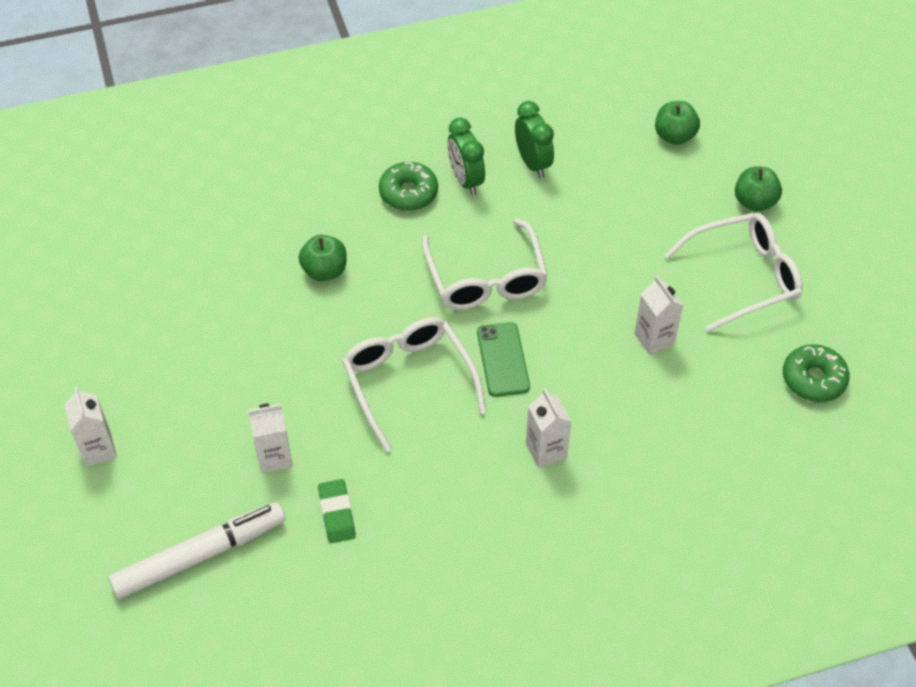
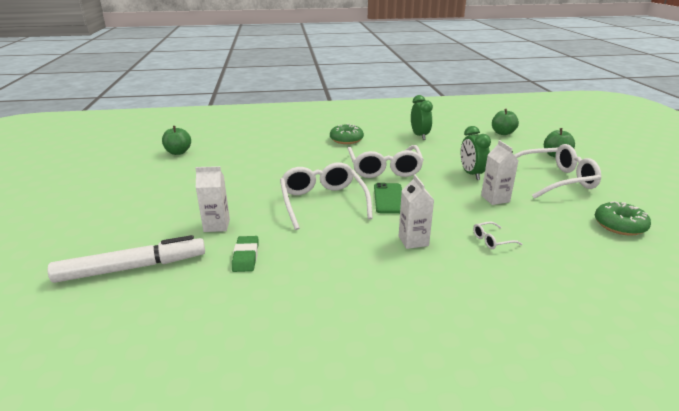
camera: 10 degrees right, 25 degrees down
white carton [64,387,117,466] -> none
green apple [299,235,347,281] -> green apple moved to [162,126,191,155]
green clock [447,118,485,195] -> green clock moved to [461,126,491,180]
none -> white glasses [473,221,522,249]

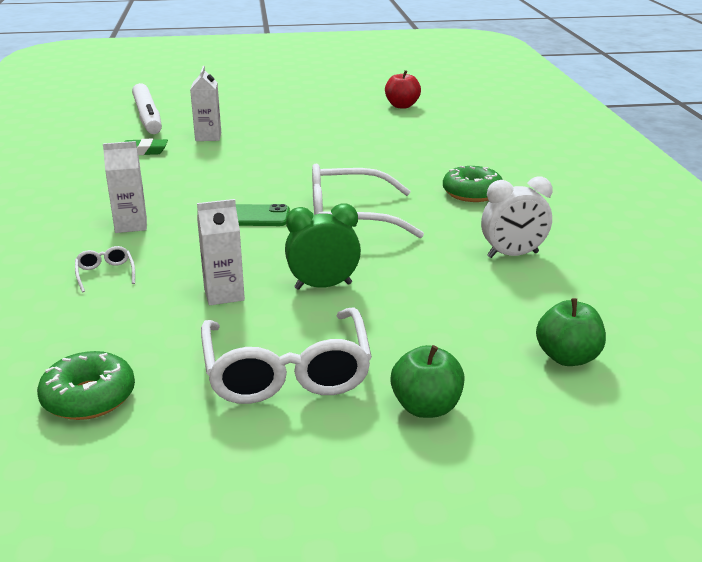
camera: 90 degrees right, 0 degrees up
green apple [162,126,191,155] -> red apple [385,70,421,109]
white glasses [280,162,373,230] -> none
green clock [411,95,433,140] -> white clock [481,177,553,258]

